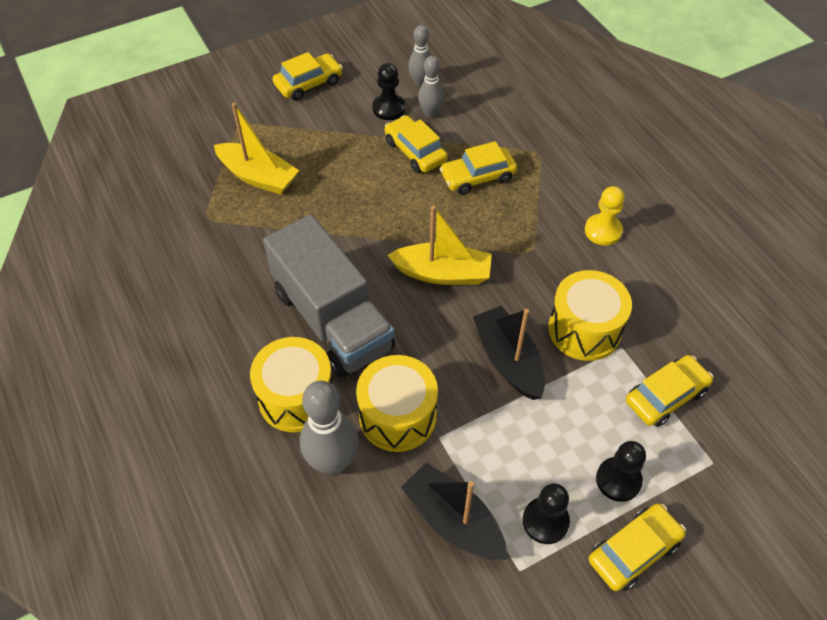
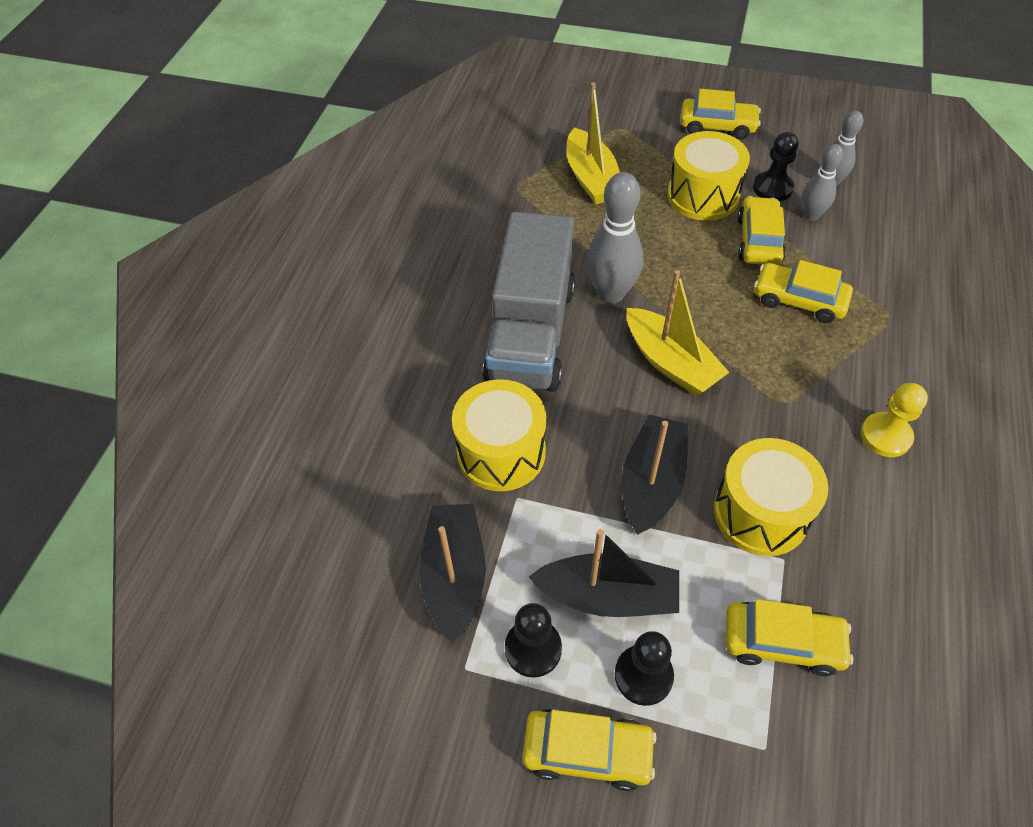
camera: 45 degrees right, 0 degrees up
yellow drum [250,337,334,433] -> yellow drum moved to [667,131,750,221]
grey bowling pin [300,381,359,475] -> grey bowling pin moved to [586,172,644,303]
none -> black boat [529,529,679,617]

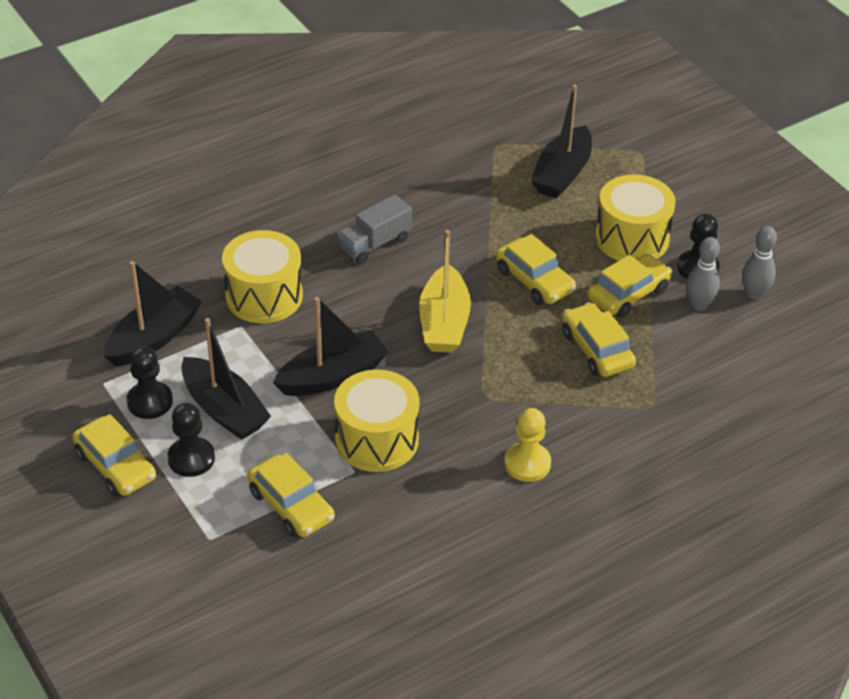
camera: 40 degrees right, 10 degrees down
grey truck [482,212,575,392] -> grey truck [338,195,412,264], size x0.48
yellow boat [566,82,620,204] -> black boat [531,84,592,198]
grey bowling pin [586,172,644,303] -> none
yellow car [680,89,761,139] -> yellow car moved to [496,234,576,305]

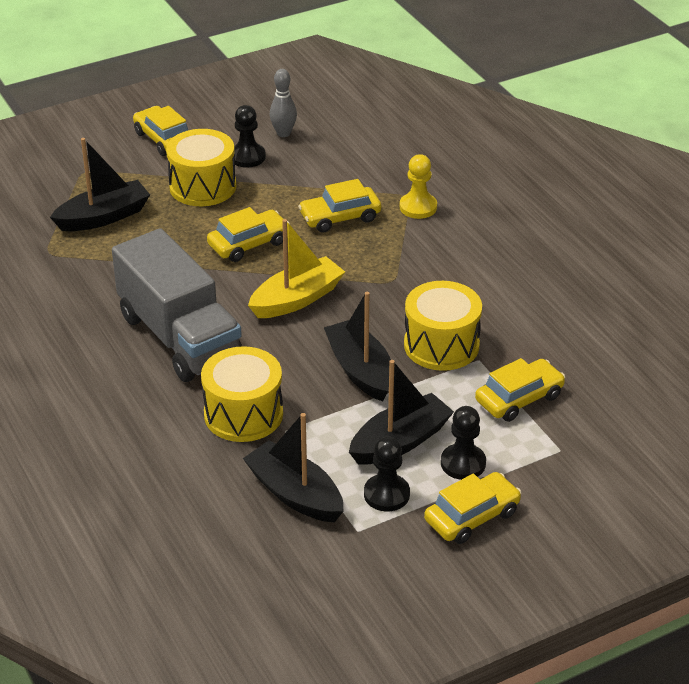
camera: 85 degrees left, 5 degrees down
grey truck [338,195,412,264] -> grey truck [112,228,242,382], size x2.08
yellow boat [419,230,471,353] -> yellow boat turned 45 degrees counterclockwise [248,219,345,318]
yellow pawn [504,408,551,482] -> yellow pawn moved to [400,154,437,219]
black boat [531,84,592,198] -> black boat turned 60 degrees counterclockwise [50,138,150,231]
yellow car [587,253,672,318] -> yellow car moved to [133,106,188,156]
grey bowling pin [686,237,720,311] -> none

